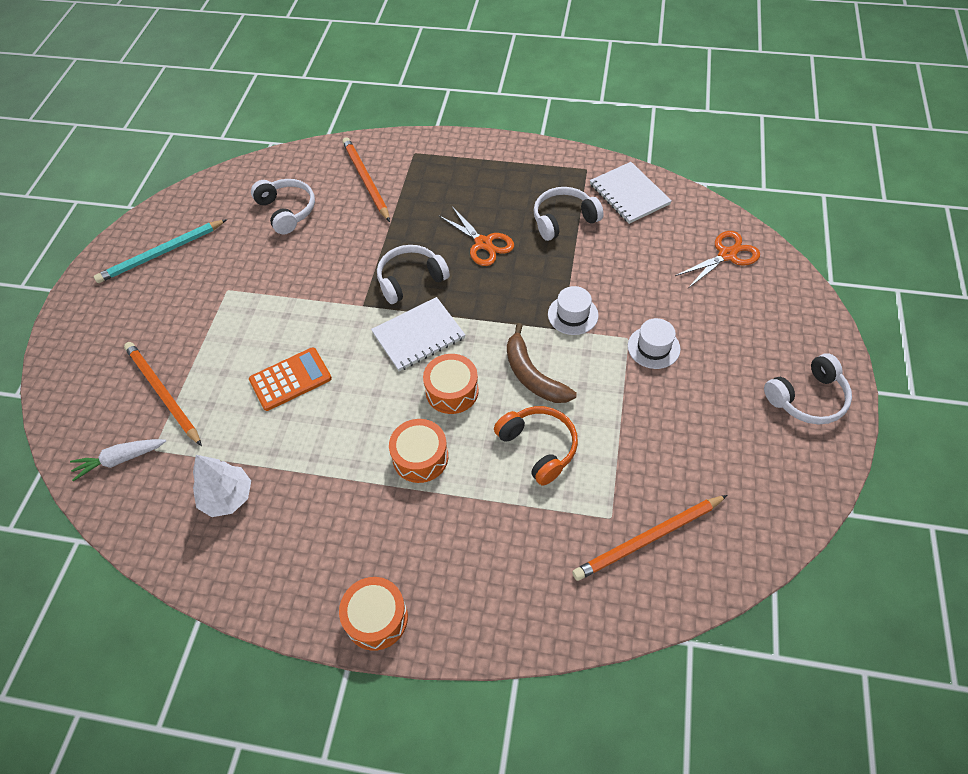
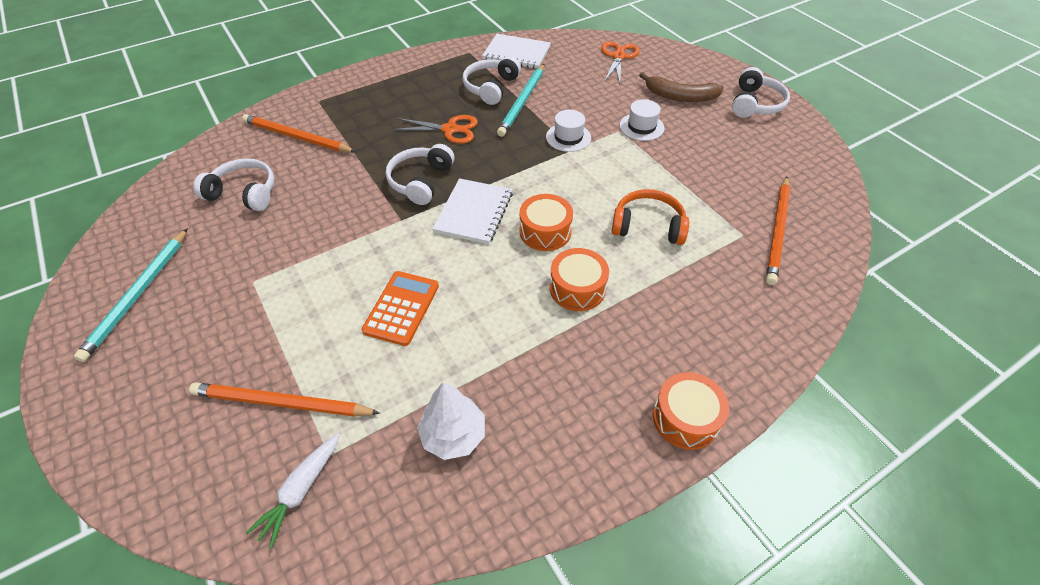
camera: 45 degrees left, 5 degrees down
brown banana [507,323,577,403] -> brown banana moved to [639,72,724,102]
none -> turquoise pencil [497,64,544,137]

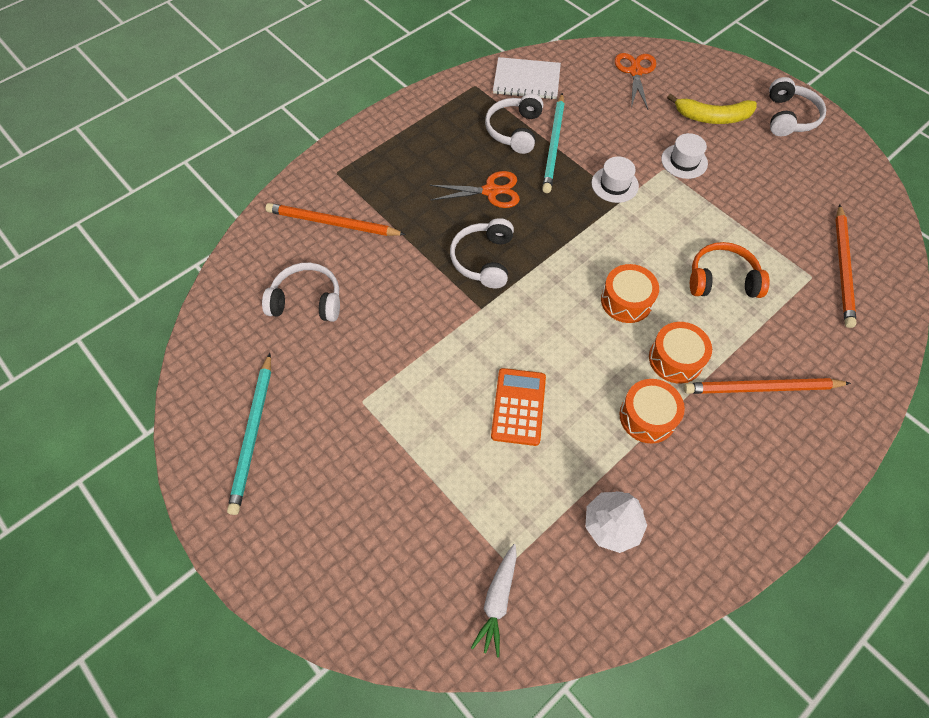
camera: 10 degrees left, 10 degrees up
orange pencil [189,382,380,417] -> orange pencil moved to [684,378,851,394]
white notebook [432,178,513,244] -> none
brown banana [639,72,724,102] -> yellow banana [667,93,757,124]
orange drum [653,372,729,450] -> orange drum moved to [620,379,685,443]

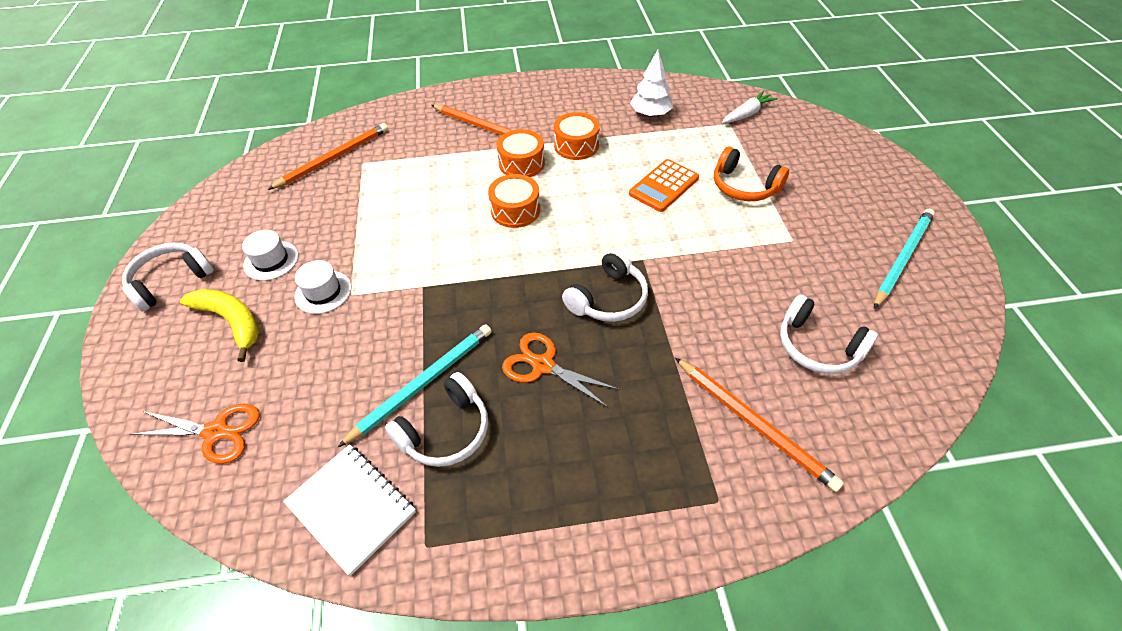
camera: 145 degrees left, 10 degrees down
white hat [591,156,639,203] -> white hat moved to [242,230,299,281]
orange scissors [615,53,656,109] -> orange scissors turned 120 degrees counterclockwise [129,403,260,464]
orange headphones [690,242,770,298] -> orange headphones moved to [714,146,789,201]

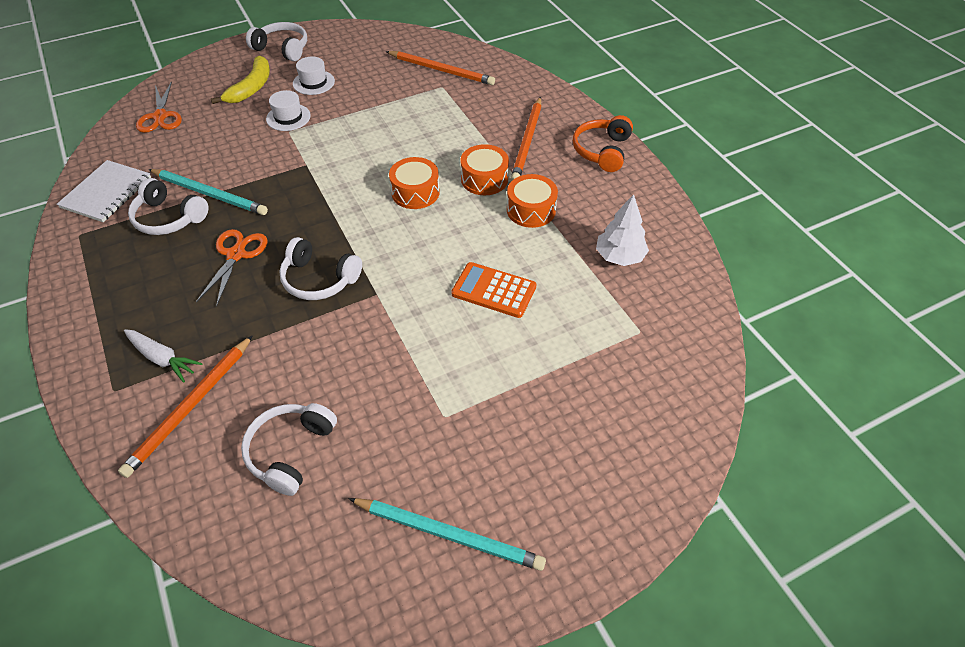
camera: 70 degrees right, 0 degrees up
orange headphones [714,146,789,201] -> orange headphones moved to [573,115,633,172]
white carrot [722,91,778,123] -> white carrot moved to [124,329,203,382]

